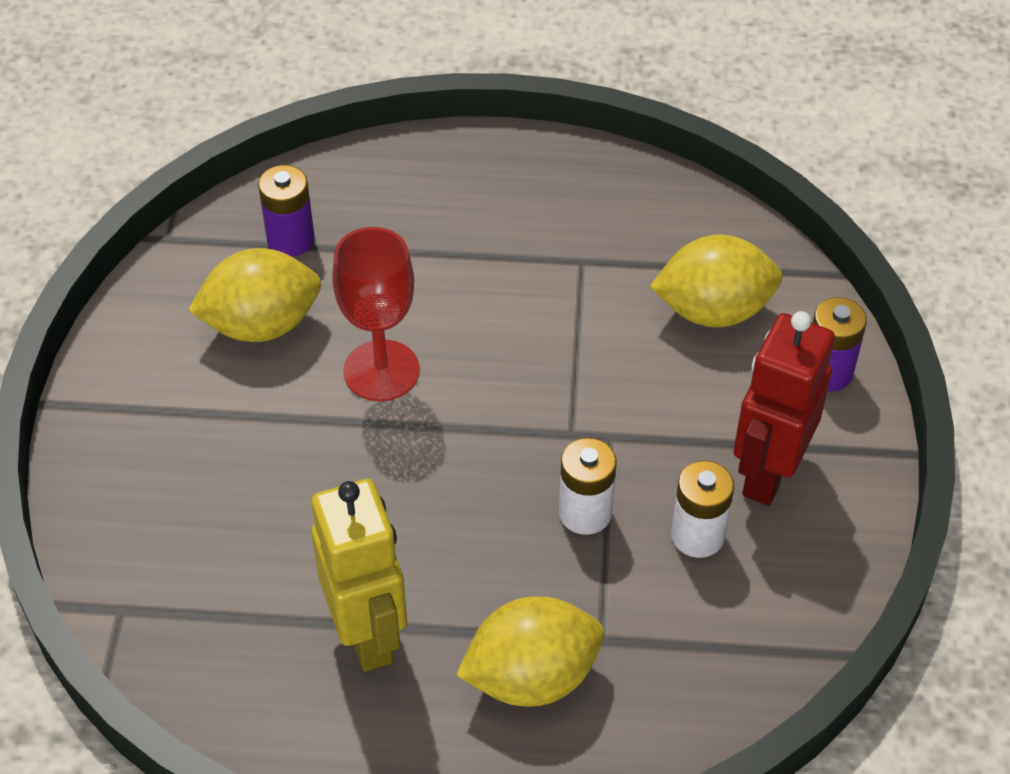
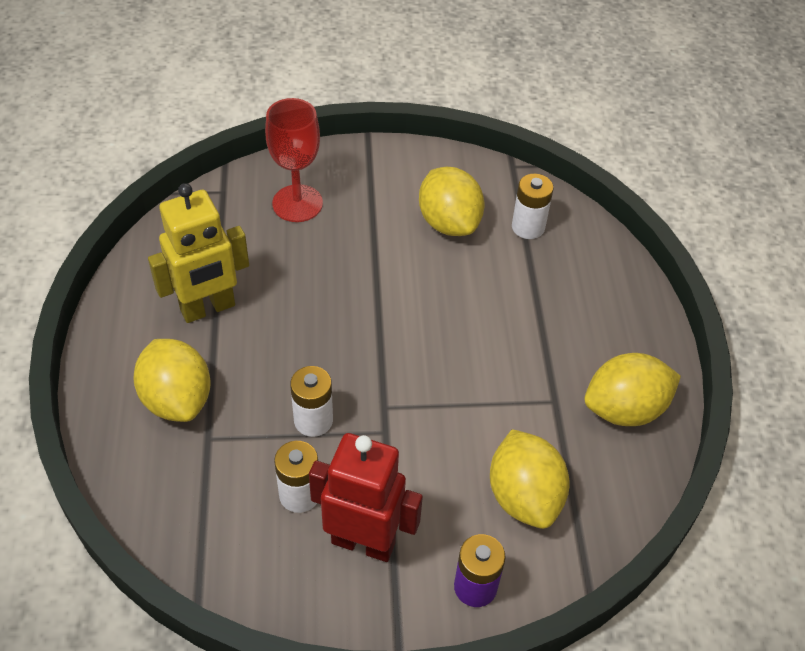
camera: 80 degrees right, 0 degrees up
purple battery [258,165,315,257] -> white battery [512,174,554,239]
red goblet [332,227,420,401] -> red goblet moved to [265,98,323,222]
none -> yellow lemon [584,353,681,426]

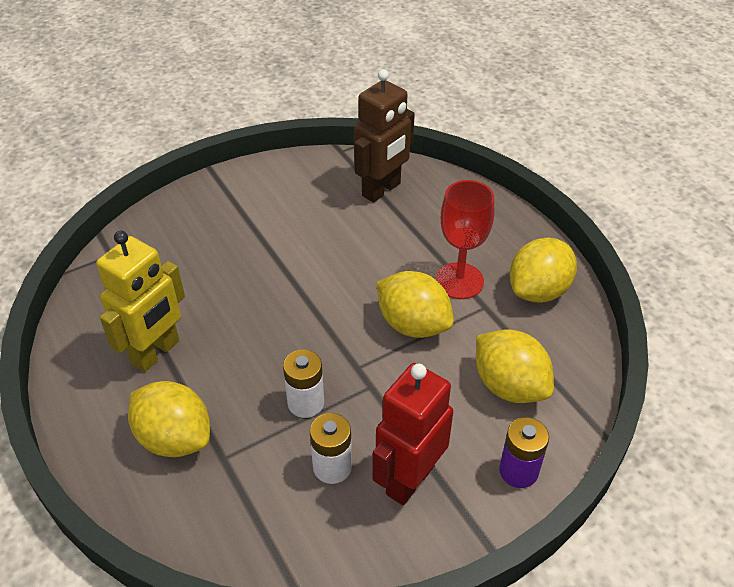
camera: 25 degrees left, 5 degrees down
red goblet [265,98,323,222] -> red goblet moved to [435,180,494,299]
red robot [309,433,423,562] -> red robot turned 45 degrees counterclockwise [372,363,453,505]
yellow lemon [419,167,484,236] -> yellow lemon moved to [377,271,454,338]
white battery [512,174,554,239] -> brown robot [354,69,415,203]

